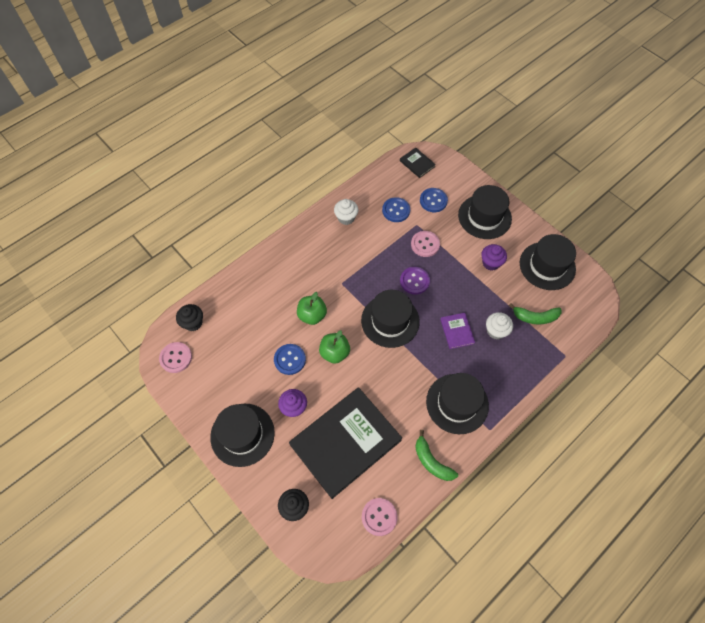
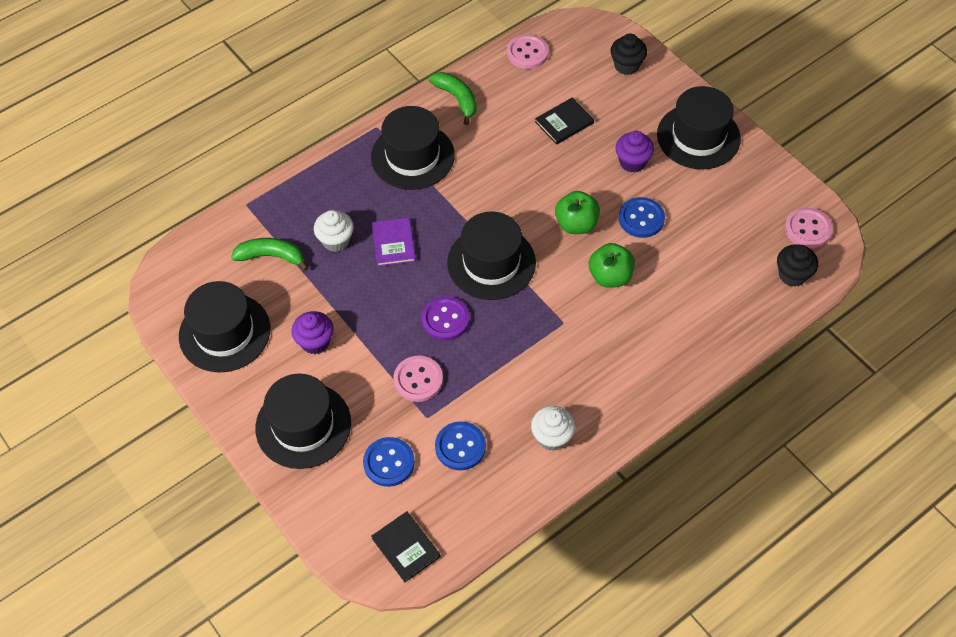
camera: 175 degrees left, 5 degrees down
black book [289,387,402,499] -> black book [535,97,594,145], size x0.41

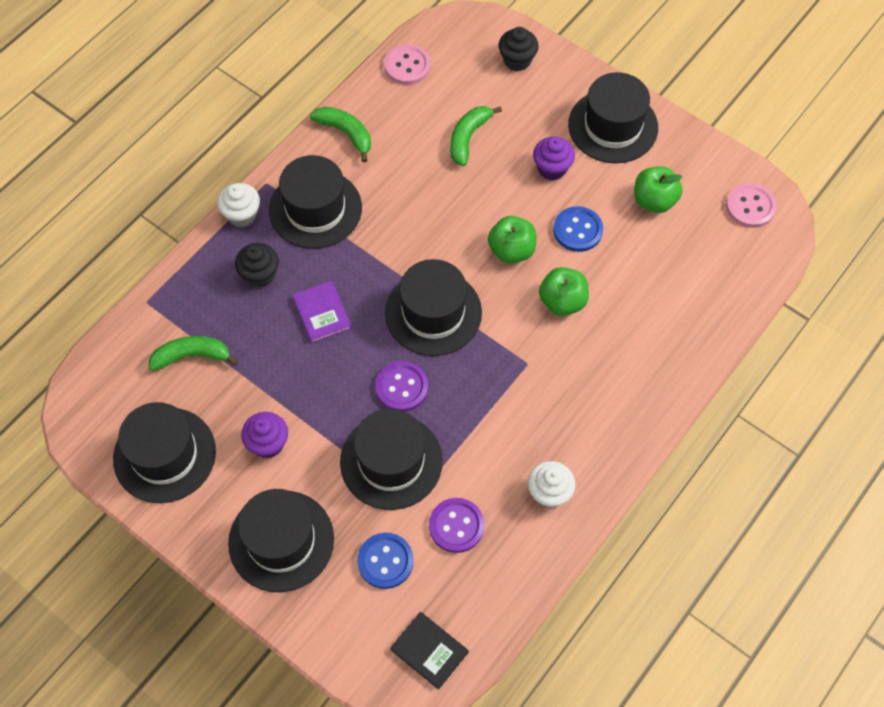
camera: 15 degrees left, 5 degrees up
white cupcake [314,210,354,252] -> white cupcake moved to [217,183,260,227]
pink button [394,356,443,402] -> black hat [340,409,443,510]
blue button [435,421,486,470] -> purple button [429,498,484,553]
black book [535,97,594,145] -> green banana [450,106,502,166]
black cupcake [777,244,818,287] -> black cupcake moved to [235,243,279,288]
none -> green apple [634,166,683,213]

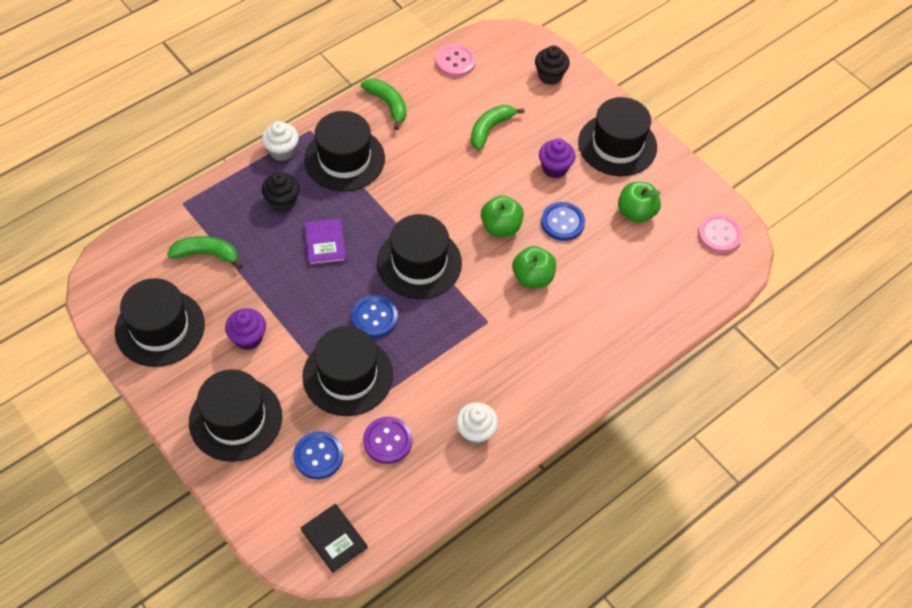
camera: 10 degrees right, 5 degrees down
purple button [375,361,428,412] -> blue button [351,295,398,338]

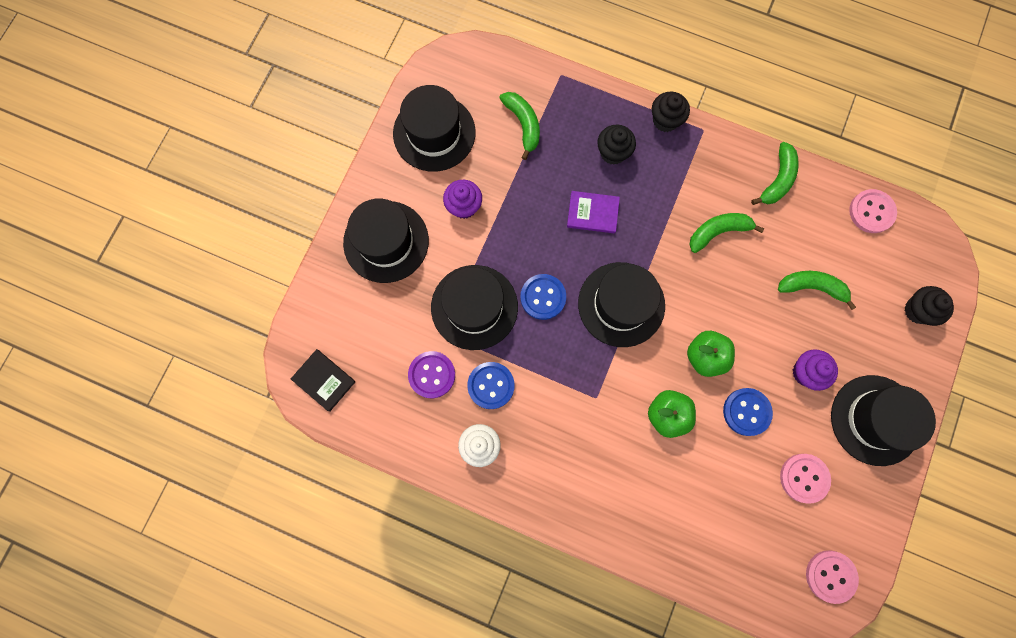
camera: 65 degrees right, 20 degrees up
white cupcake [262,121,299,161] -> black cupcake [652,92,690,132]
blue button [293,431,343,479] -> blue button moved to [467,362,514,409]
black book [301,504,368,573] -> black book turned 75 degrees counterclockwise [291,349,356,412]
black hat [304,111,385,191] -> none
purple book [304,218,347,265] -> purple book turned 45 degrees clockwise [567,191,620,234]
green apple [618,182,661,223] -> pink button [780,454,831,504]
none -> green banana [689,213,764,253]

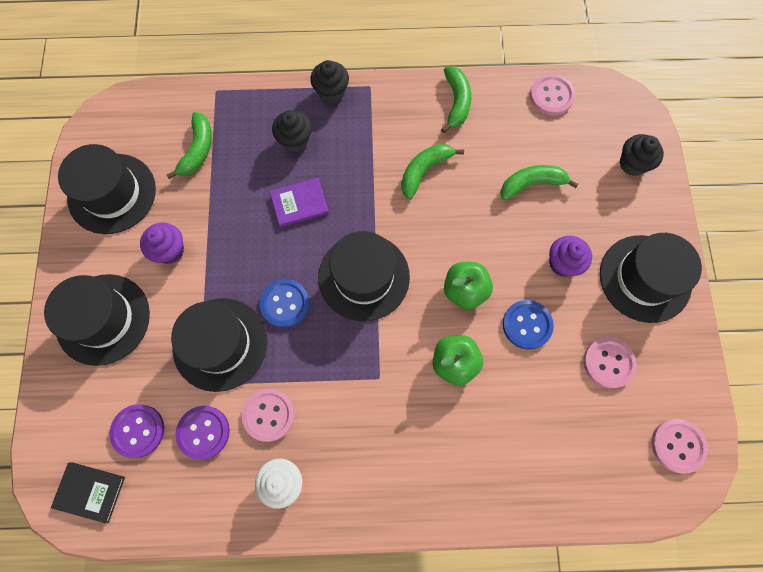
camera: 25 degrees left, 5 degrees down
blue button [467,362,514,409] -> pink button [242,389,295,442]
green banana [499,92,540,160] -> green banana turned 60 degrees clockwise [167,112,212,179]
none -> purple button [109,404,164,458]

